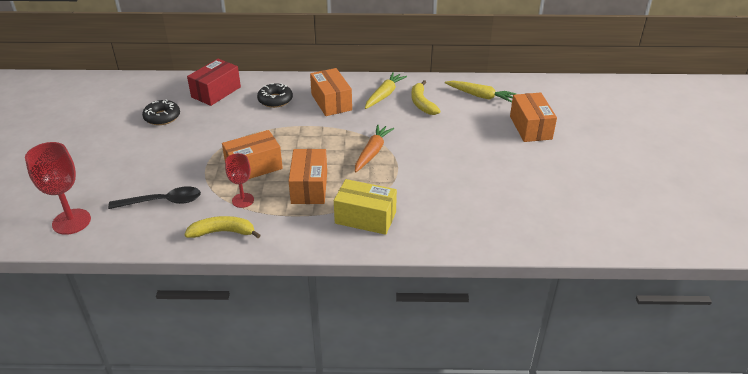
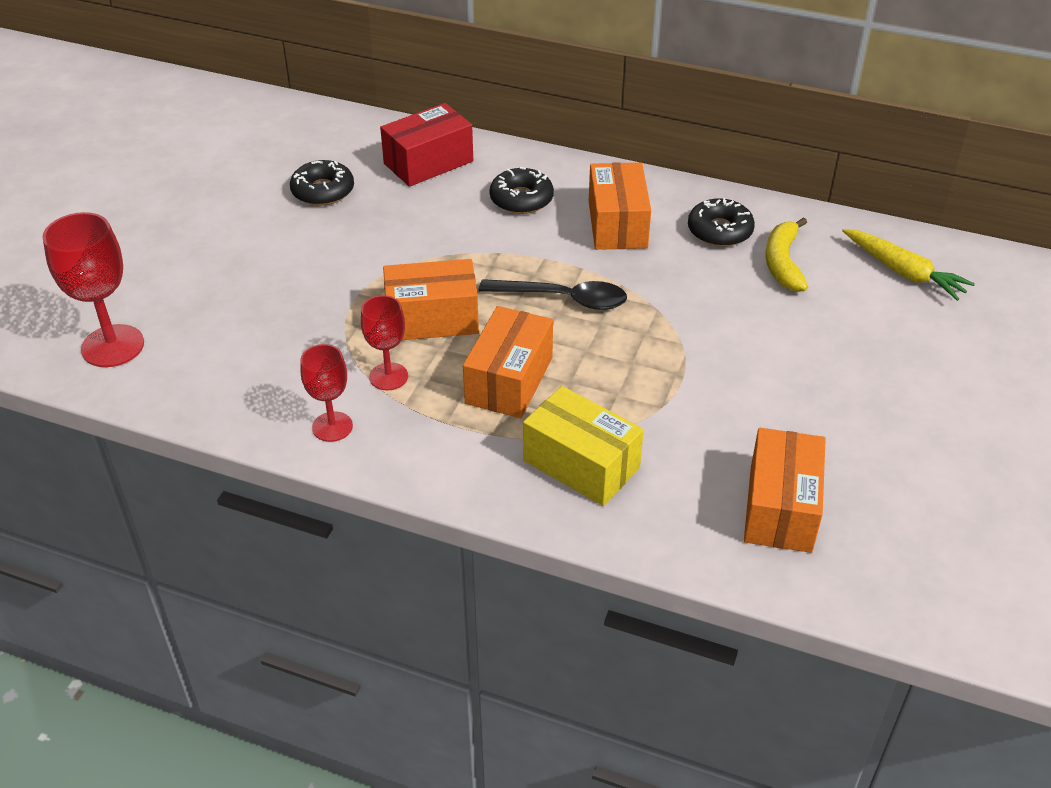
camera: 20 degrees right, 5 degrees up
black spoon [108,187,201,209] -> black spoon moved to [479,279,627,310]
yellow banana [184,216,261,238] -> red goblet [300,344,353,442]
orange carrot [355,124,394,172] -> none
yellow carrot [365,72,407,109] -> black donut [688,198,755,247]
orange box [510,92,557,142] -> orange box moved to [744,428,826,553]

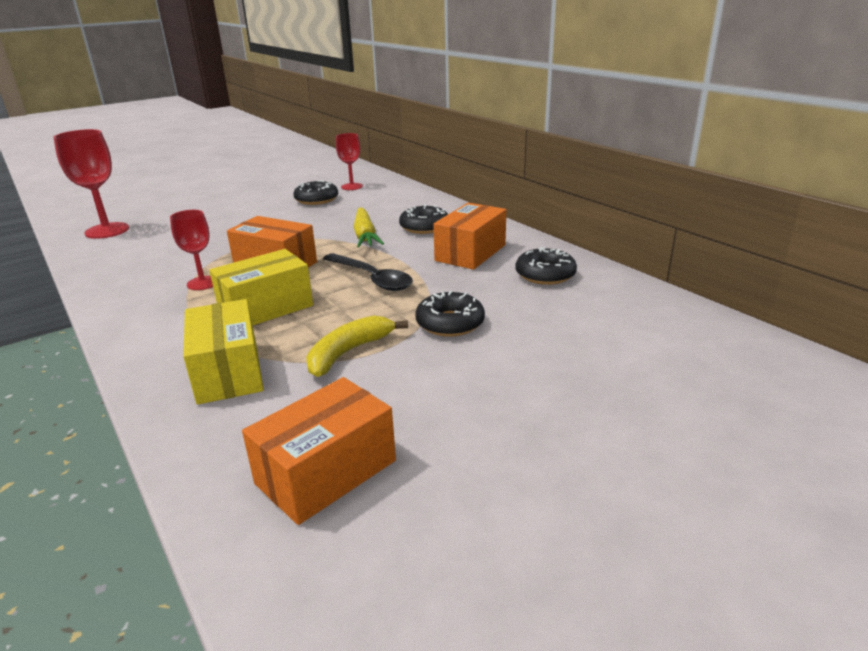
camera: 35 degrees right, 15 degrees down
red goblet [300,344,353,442] -> red goblet moved to [336,133,363,190]
red box [380,103,473,187] -> none
orange box [463,306,553,418] -> yellow box [209,249,313,325]
yellow banana [766,217,808,292] -> yellow banana moved to [306,316,408,377]
yellow carrot [842,229,975,301] -> yellow carrot moved to [353,208,384,247]
none -> black donut [415,291,485,337]

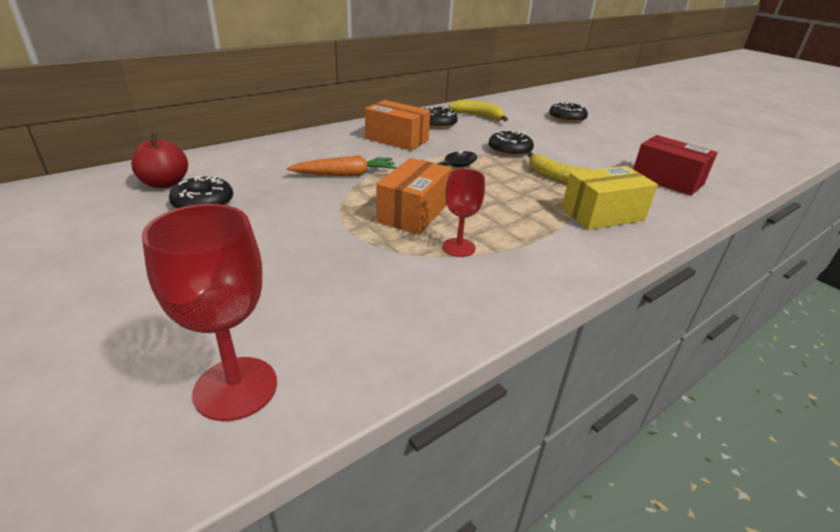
camera: 95 degrees left, 5 degrees up
yellow box [209,249,313,325] -> none
orange box [242,377,396,525] -> red box [633,135,718,196]
red goblet [336,133,363,190] -> red apple [131,133,188,188]
yellow carrot [353,208,384,247] -> orange carrot [287,155,397,176]
black donut [399,204,448,234] -> black donut moved to [549,102,588,123]
none -> yellow banana [449,100,508,121]

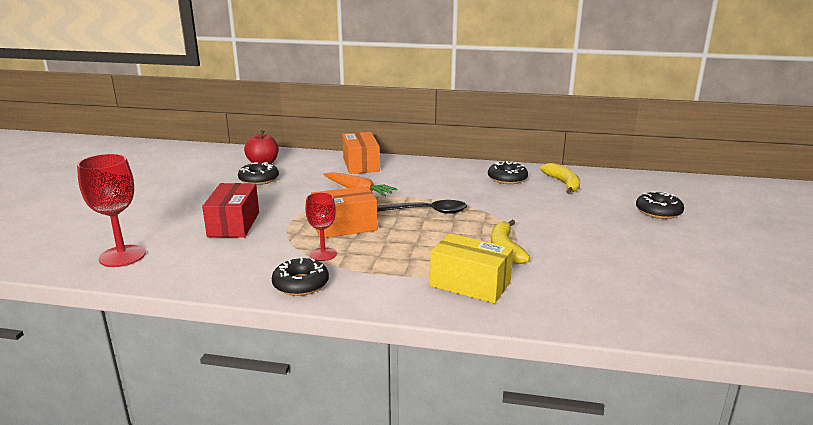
camera: 50 degrees right, 10 degrees down
orange box [365,100,430,151] -> orange box moved to [342,132,380,174]
black donut [489,130,534,157] -> black donut moved to [272,257,329,296]
red box [633,135,718,196] -> red box moved to [202,183,259,238]

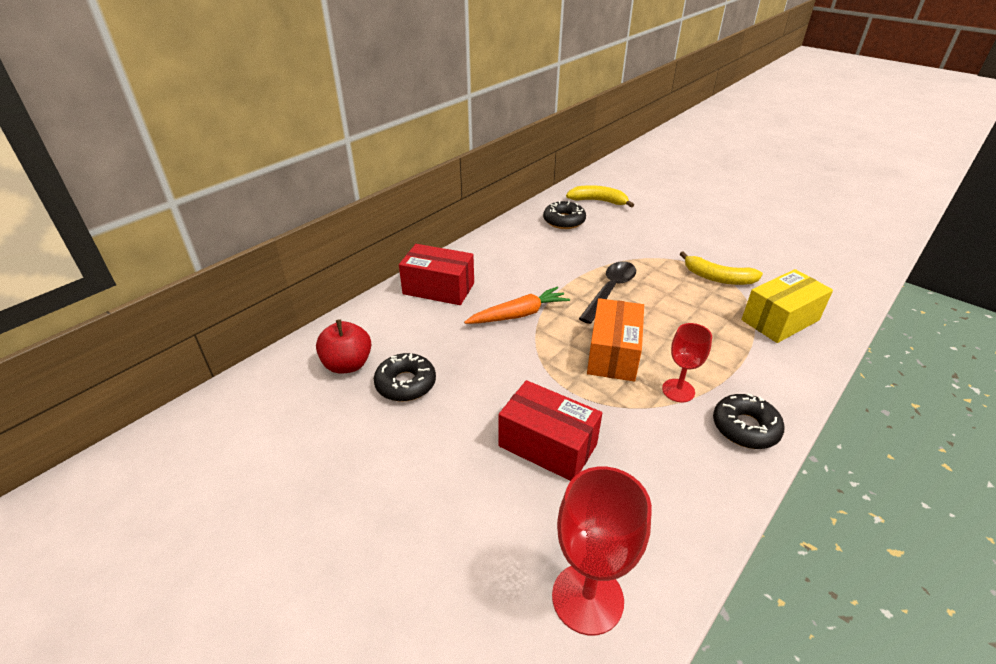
camera: 60 degrees left, 15 degrees up
orange box [342,132,380,174] -> red box [399,244,474,305]
black donut [636,191,684,219] -> none

